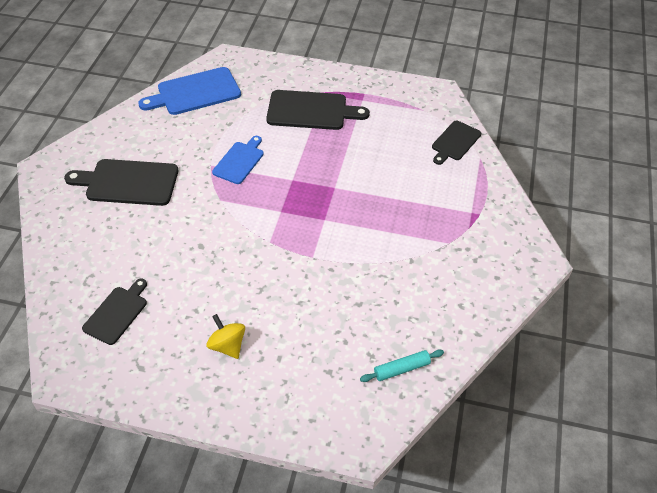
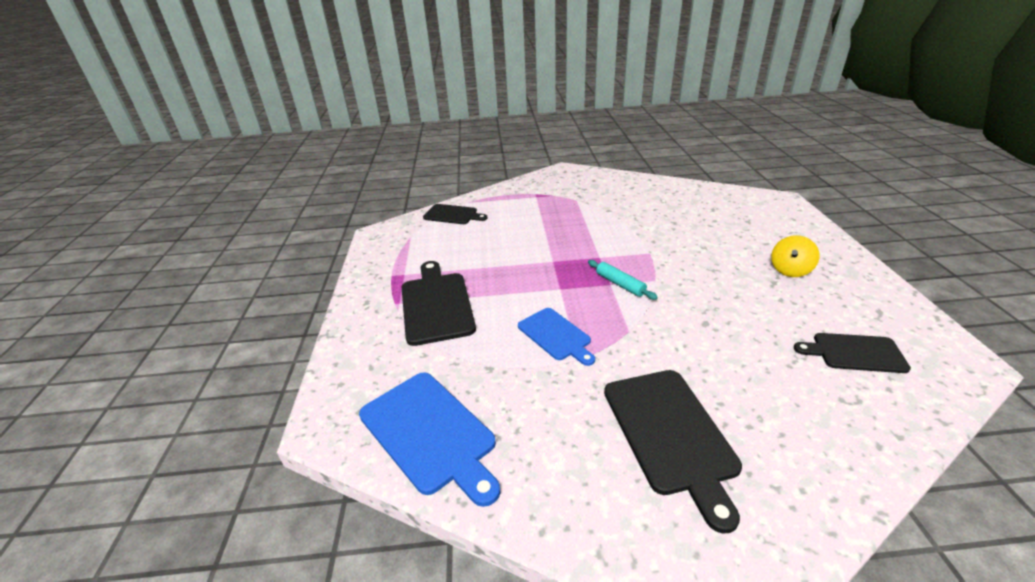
camera: 105 degrees left, 15 degrees down
blue cutting board [212,136,264,184] -> blue cutting board turned 135 degrees counterclockwise [518,308,595,366]
turquoise rolling pin [360,350,444,382] -> turquoise rolling pin moved to [588,260,658,300]

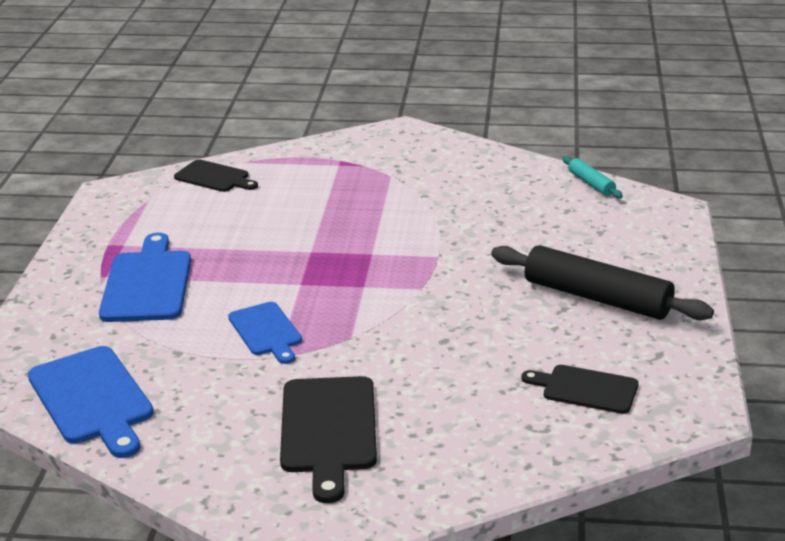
camera: 10 degrees right, 5 degrees down
black cutting board [402,261,476,346] -> blue cutting board [99,233,191,322]
turquoise rolling pin [588,260,658,300] -> turquoise rolling pin moved to [563,156,623,198]
yellow spinning top [771,235,820,277] -> black rolling pin [491,245,714,320]

